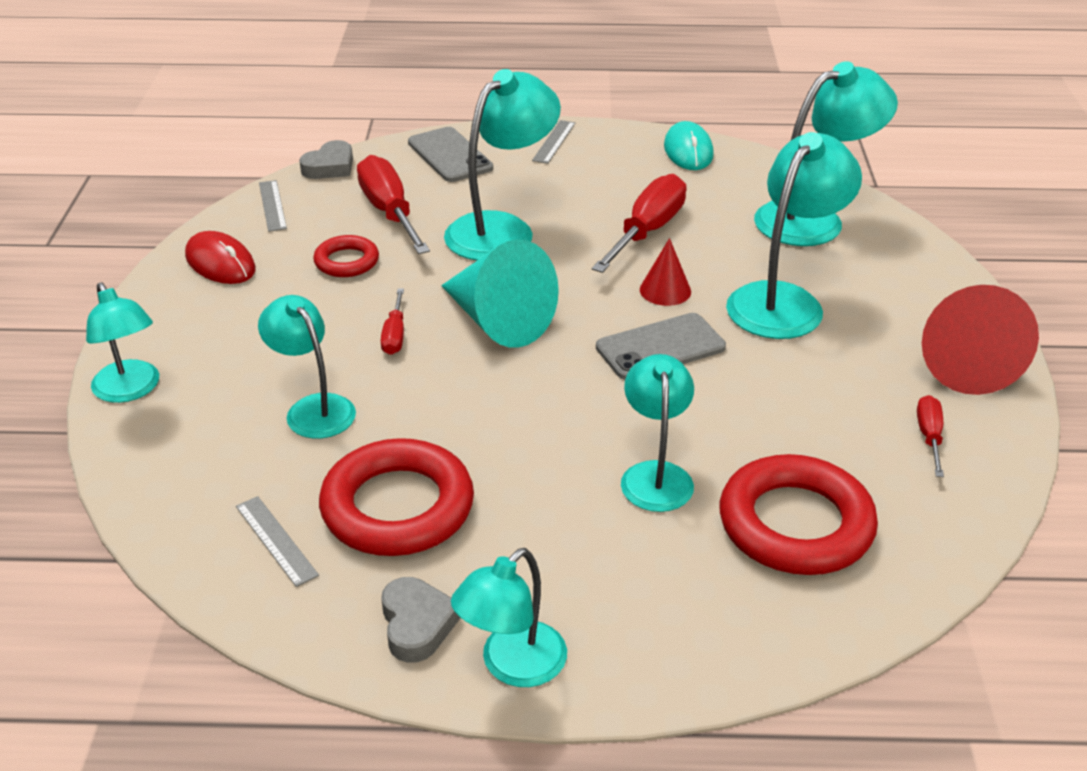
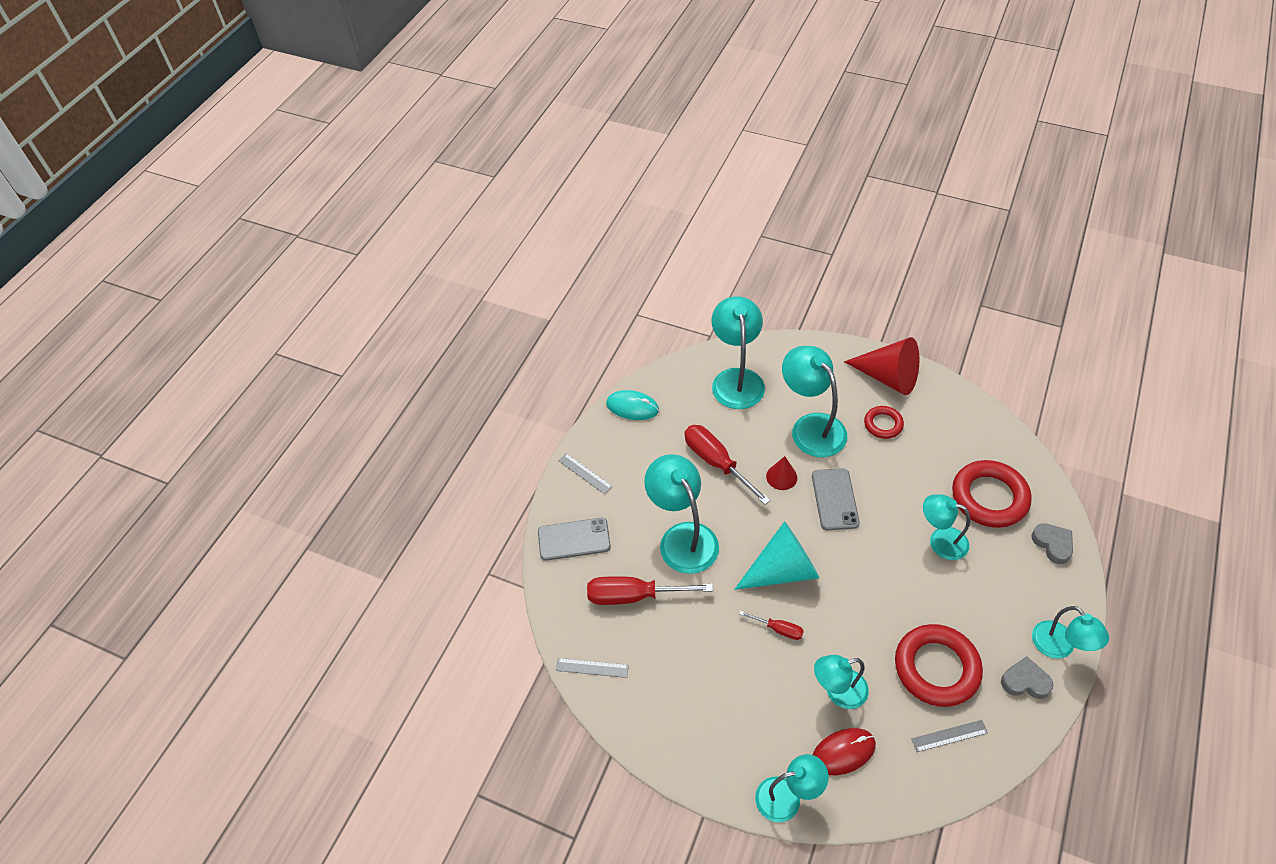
camera: 65 degrees left, 15 degrees up
red mouse [185,231,256,284] -> red mouse moved to [812,728,876,775]
grey heart [299,140,353,179] -> grey heart moved to [1031,523,1073,564]
red ring [313,235,379,277] -> red ring moved to [864,406,904,439]
red screwdriver [917,395,944,477] -> none

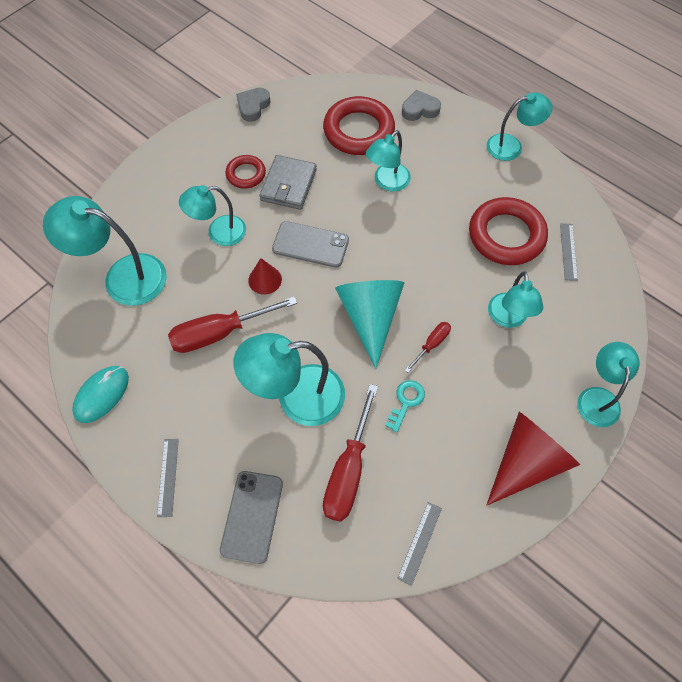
camera: 75 degrees left, 10 degrees up
grey ruler [559,454,613,494] -> grey ruler turned 60 degrees counterclockwise [157,439,179,517]
turquoise lamp [782,346,847,457] -> turquoise lamp [179,185,246,246], size x0.64
red mouse [812,728,876,775] -> none
red cone [844,337,919,395] -> red cone moved to [486,412,580,506]
grey heart [1001,656,1053,699] -> grey heart moved to [236,88,270,122]
none -> grey wallet [259,155,317,210]
none -> turquoise key [385,380,425,432]

